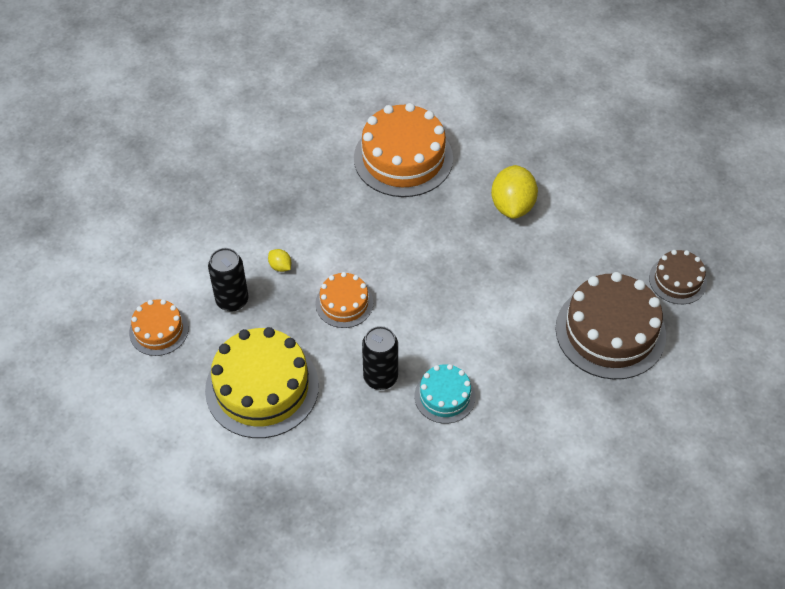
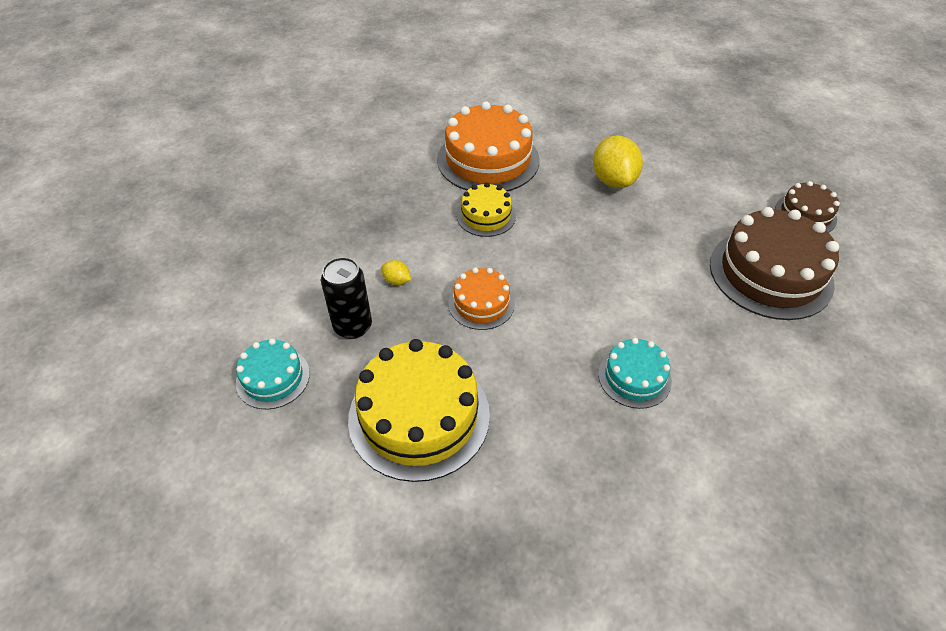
camera: 15 degrees left, 5 degrees down
orange cake [129,299,188,356] -> turquoise cake [236,338,310,409]
black can [362,326,398,390] -> none
none -> yellow cake [457,182,516,237]

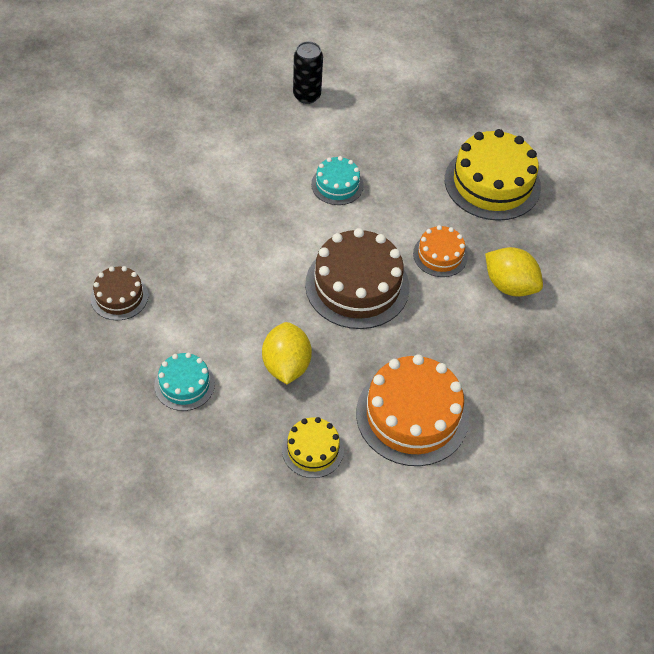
camera: 175 degrees left, 5 degrees up
turquoise cake [236,338,310,409] -> turquoise cake moved to [154,353,215,411]
black can [321,257,372,339] -> black can moved to [293,41,323,104]
yellow lemon [381,260,411,285] -> yellow lemon [485,247,543,297], size x2.21
yellow cake [457,182,516,237] -> yellow cake moved to [282,417,344,478]
brown cake [710,207,839,320] -> brown cake moved to [305,228,409,329]

